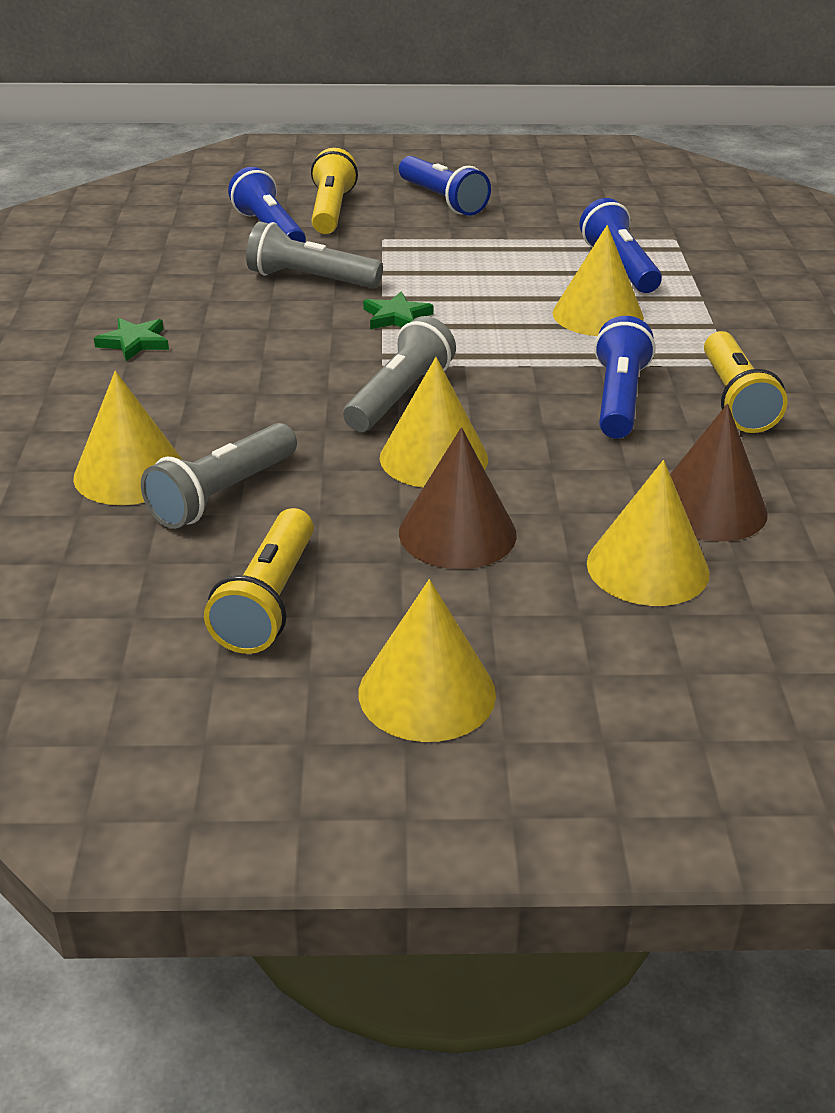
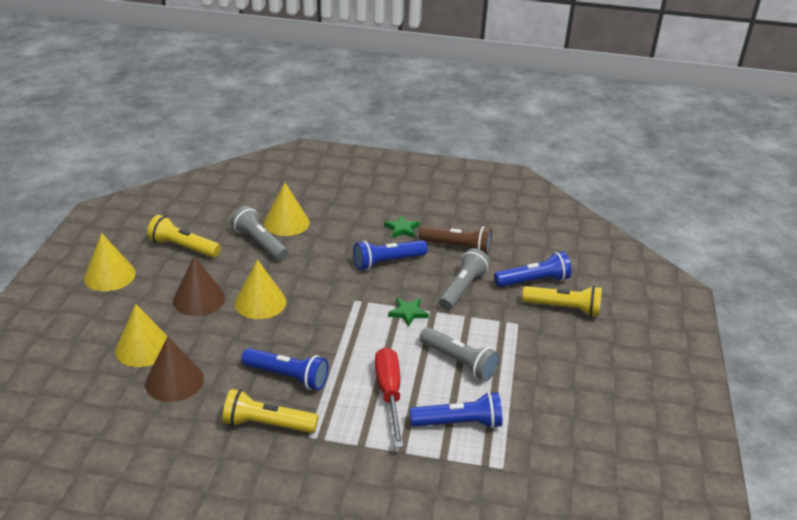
camera: 100 degrees right, 0 degrees up
grey flashlight [343,316,456,432] -> grey flashlight moved to [419,327,500,381]
blue flashlight [399,156,491,216] -> blue flashlight moved to [353,240,428,270]
yellow cone [553,225,644,336] -> red screwdriver [375,347,404,448]
none -> brown flashlight [419,226,492,255]

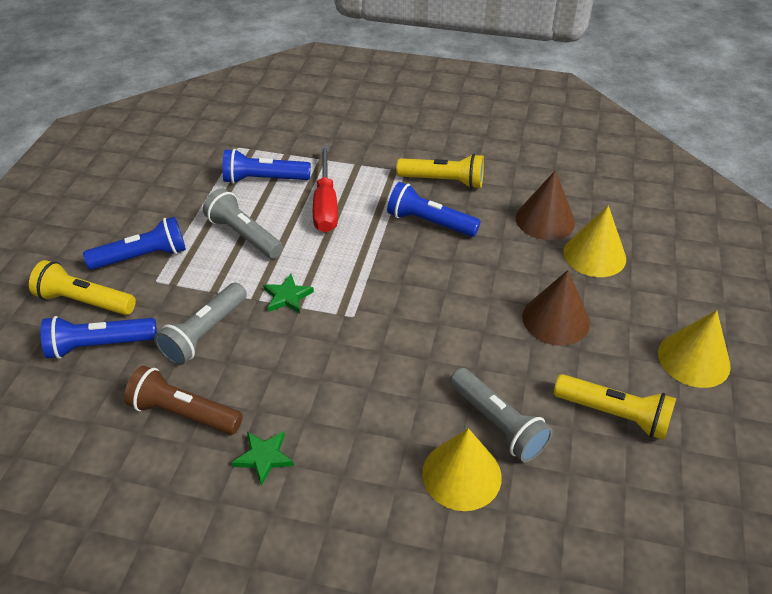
camera: 175 degrees left, 10 degrees up
yellow cone [234,259,286,319] -> none
blue flashlight [353,240,428,270] -> blue flashlight moved to [83,216,186,270]

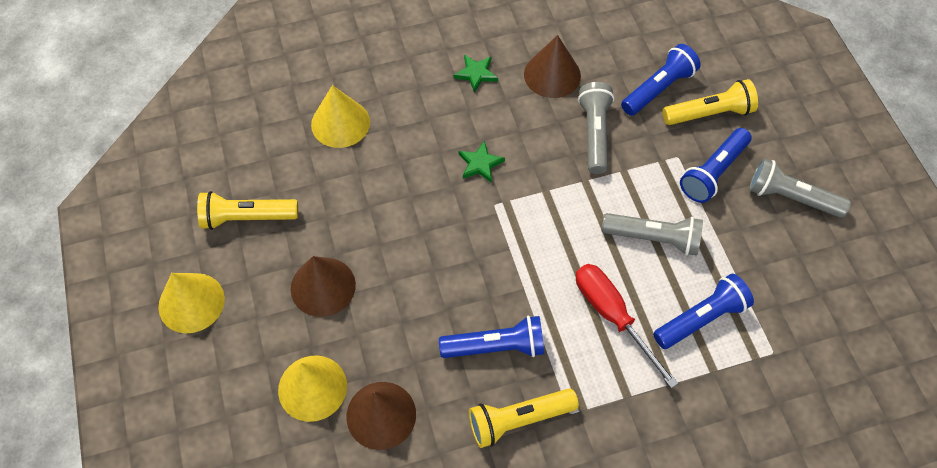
camera: 150 degrees right, 15 degrees up
brown flashlight [124,366,243,434] -> brown cone [524,35,581,98]
green star [263,274,314,313] -> green star moved to [459,140,505,183]
grey flashlight [450,368,553,462] -> grey flashlight moved to [749,158,851,218]

